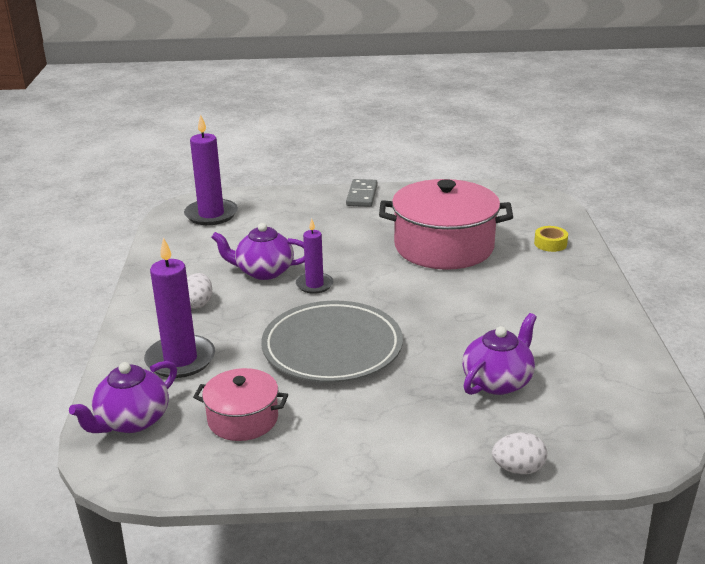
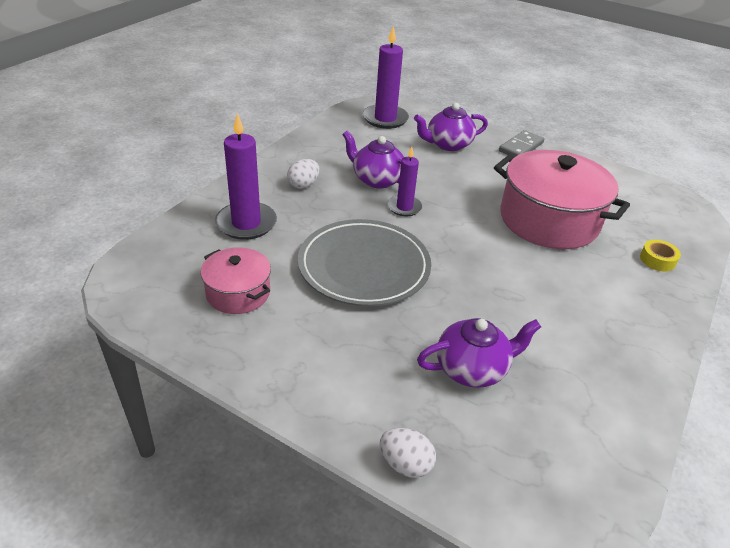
camera: 30 degrees right, 10 degrees up
purple teapot [69,361,177,433] -> purple teapot moved to [414,103,488,151]

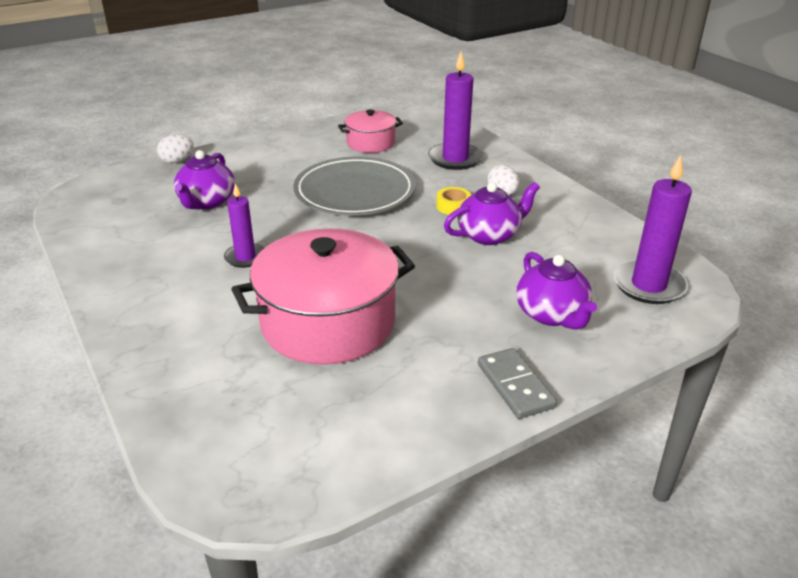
camera: 120 degrees right, 5 degrees down
purple candle [388,147,422,217] -> purple candle moved to [224,184,264,268]
purple teapot [414,103,488,151] -> purple teapot turned 150 degrees clockwise [516,252,597,330]
yellow tape [640,240,681,272] -> yellow tape moved to [436,187,471,215]

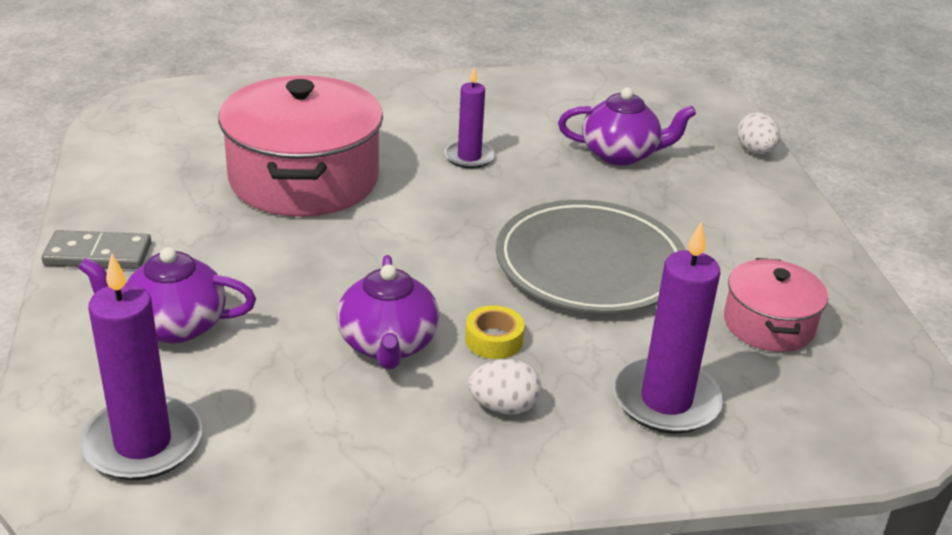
camera: 110 degrees right, 0 degrees up
purple teapot [174,150,235,209] -> purple teapot turned 150 degrees clockwise [558,88,696,165]

